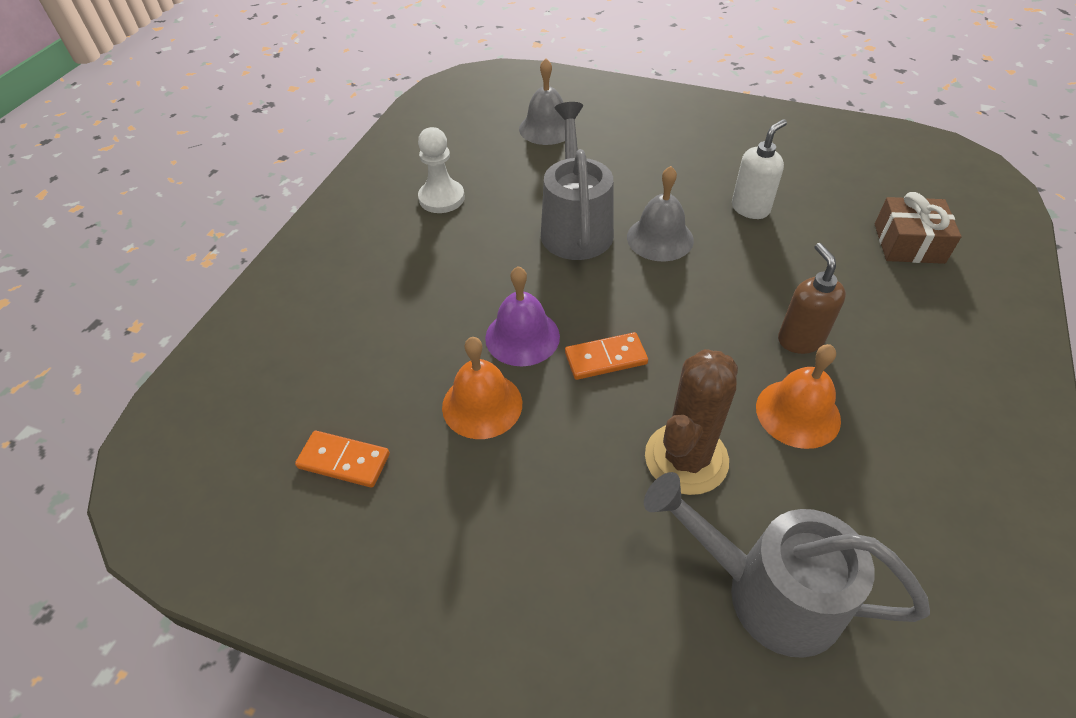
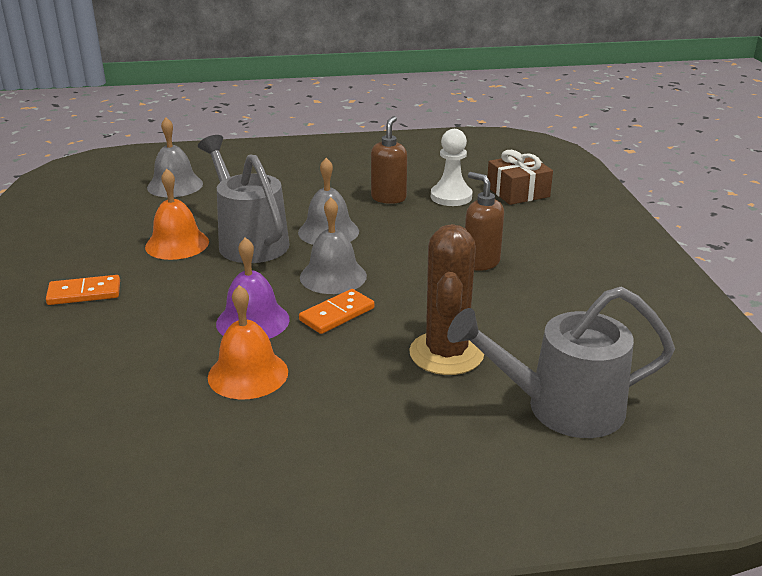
camera: 30 degrees left, 20 degrees down
orange domino [295,431,390,488] -> orange domino moved to [46,275,120,305]
white pawn [418,127,465,213] -> white pawn moved to [431,129,472,206]
white soap dispenser [732,119,787,219] -> brown soap dispenser [371,116,407,204]
orange bell [756,344,841,449] -> orange bell moved to [145,169,209,260]
none -> grey bell [300,197,367,294]

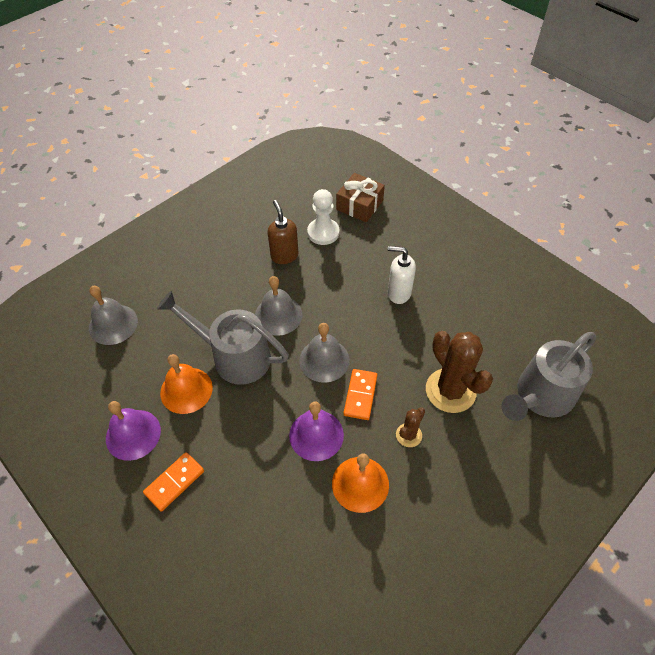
camera: 35 degrees left, 25 degrees up
brown soap dispenser [465,172,504,271] -> white soap dispenser [388,246,416,304]
none -> purple bell [106,401,161,461]
none -> brown cactus [396,407,425,447]

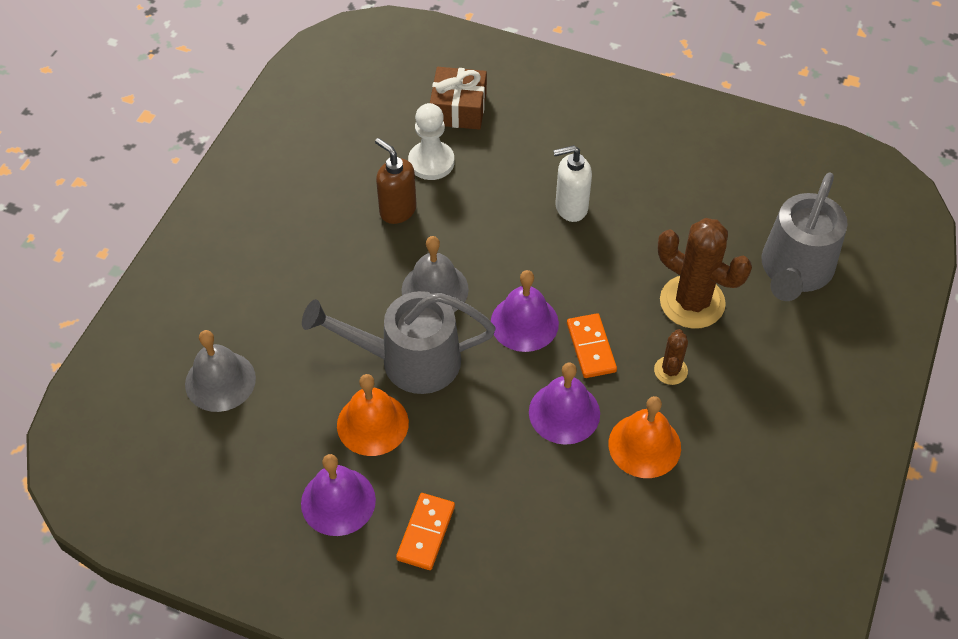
camera: 25 degrees left, 0 degrees up
grey bell [299,323,350,383] -> purple bell [491,270,559,352]

